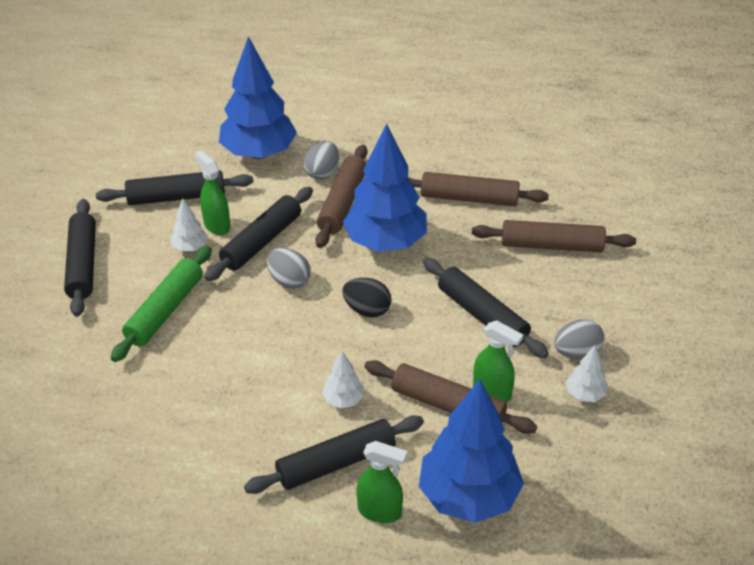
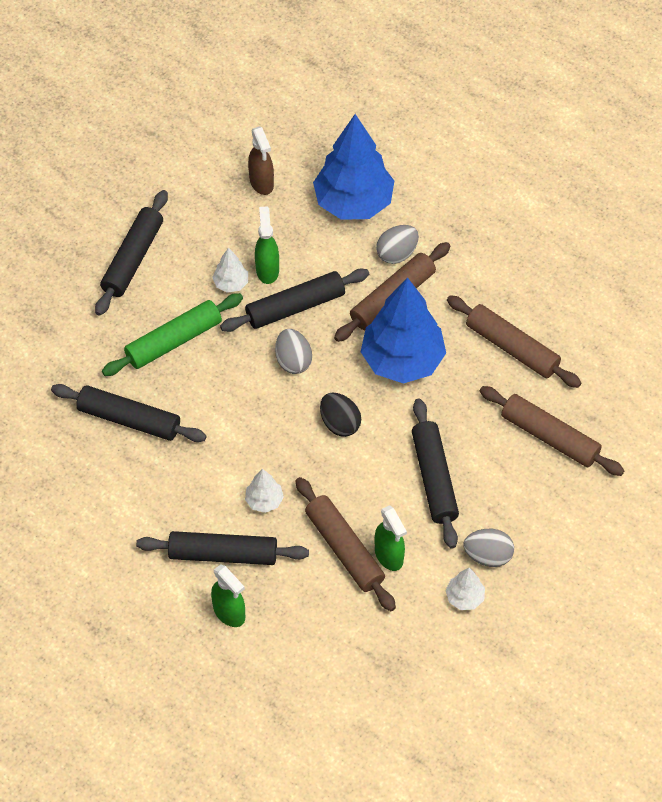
camera: 30 degrees right, 15 degrees up
black rolling pin [96,170,253,205] -> black rolling pin moved to [51,384,206,442]
blue tree [419,379,524,523] -> none
none -> brown spray bottle [248,126,274,195]

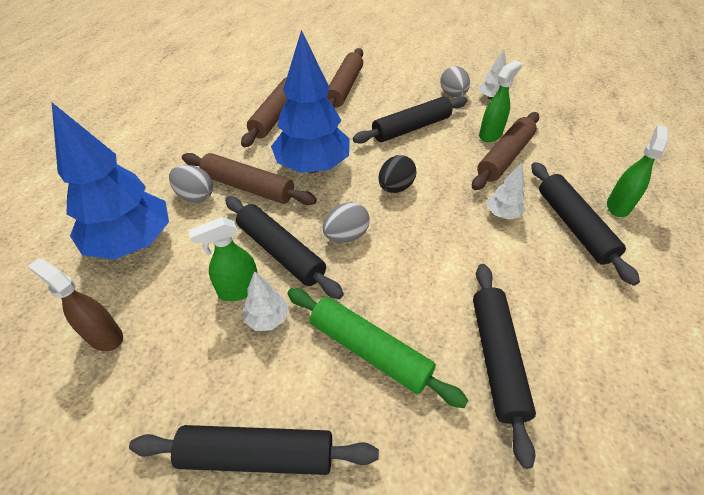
camera: 110 degrees left, 10 degrees down
brown spray bottle [248,126,274,195] -> brown spray bottle turned 105 degrees counterclockwise [28,258,123,351]

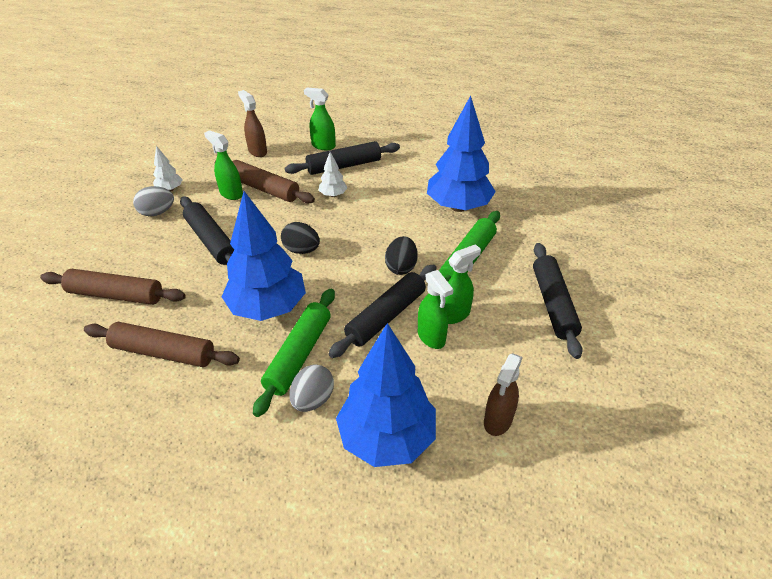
camera: 95 degrees left, 5 degrees down
brown rolling pin [182,153,317,205] -> green rolling pin [253,288,335,417]
white tree [243,271,289,331] -> green spray bottle [445,244,481,324]
grey egg [323,202,370,242] -> none
black rolling pin [473,264,536,469] -> blue tree [427,96,496,212]
none -> brown spray bottle [238,90,267,157]
none -> black egg [385,236,418,275]

